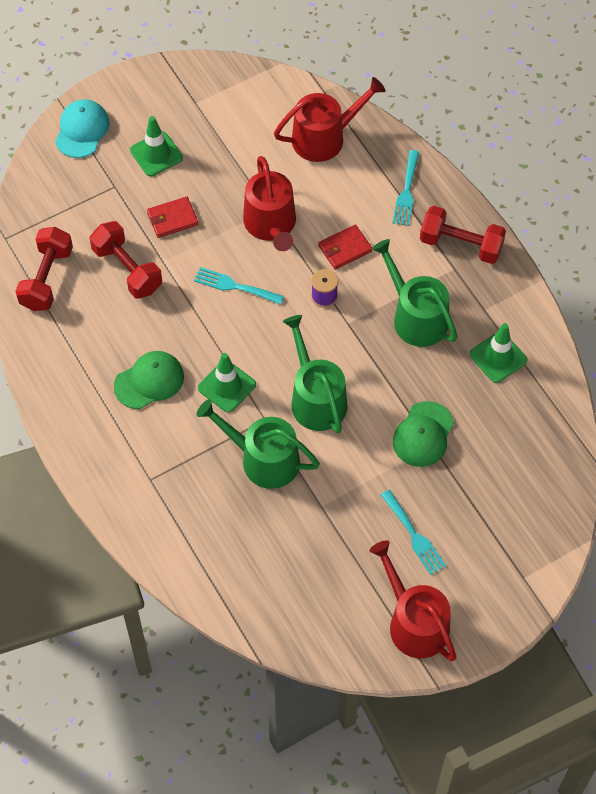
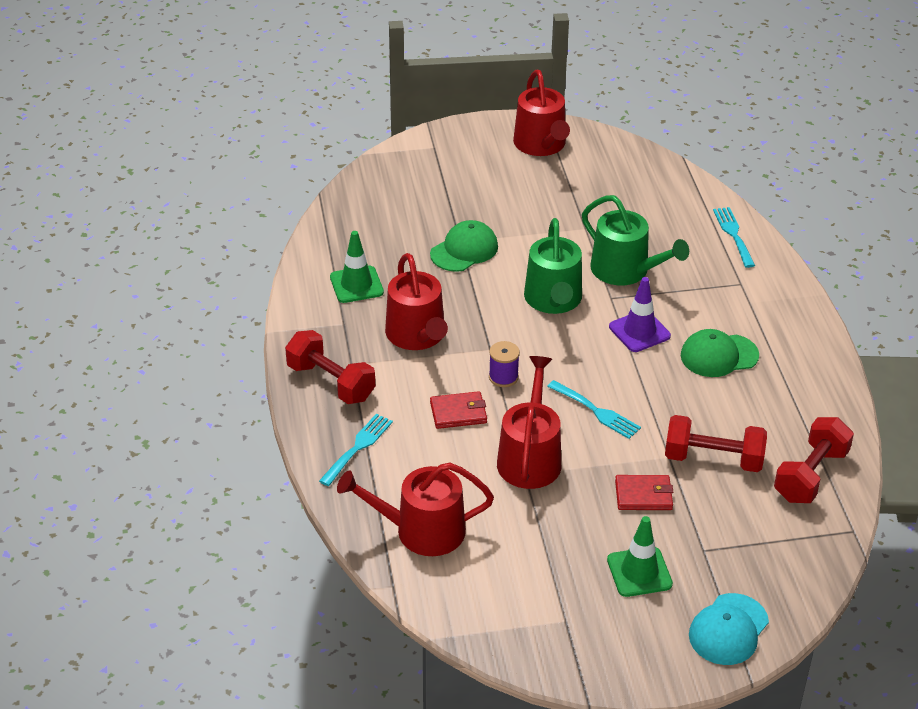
camera: 160 degrees left, 20 degrees down
red dumbbell [90,221,162,299] -> red dumbbell turned 60 degrees counterclockwise [665,415,767,472]
green traffic cone [198,353,256,412] -> purple traffic cone [609,277,671,352]
green watering can [372,239,457,347] -> red watering can [385,253,448,350]
turquoise fork [381,490,446,575] -> turquoise fork moved to [713,207,755,268]

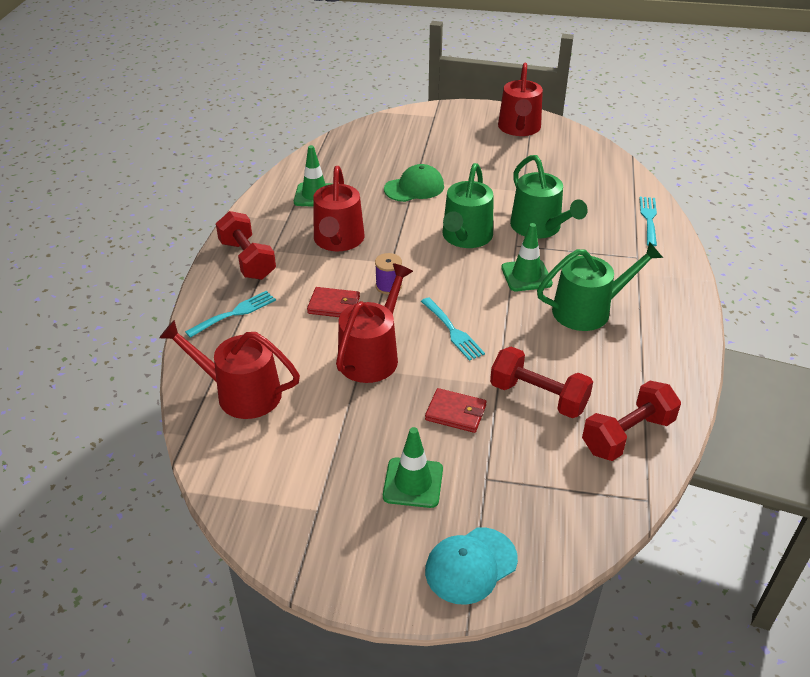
camera: 20 degrees right, 0 degrees up
purple traffic cone [609,277,671,352] -> green traffic cone [501,223,553,291]
green cap [681,329,759,377] -> green watering can [537,242,663,331]

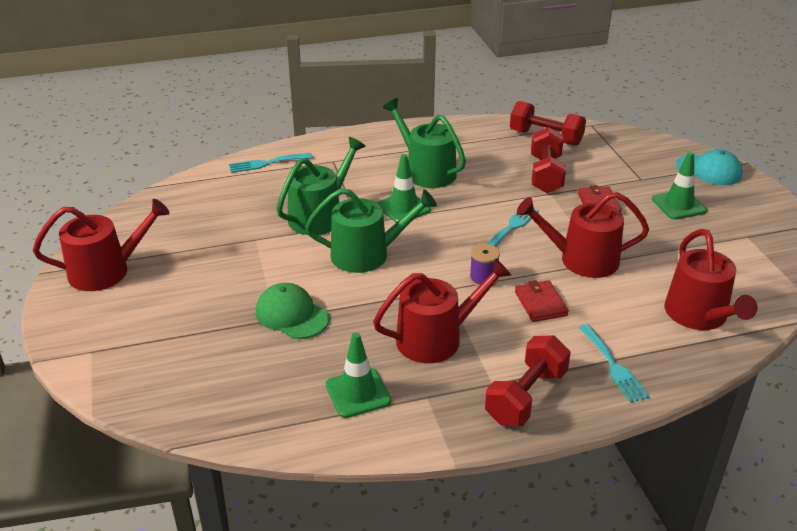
camera: 115 degrees left, 5 degrees down
turquoise fork [185,291,276,338] -> turquoise fork turned 135 degrees counterclockwise [579,324,650,403]

